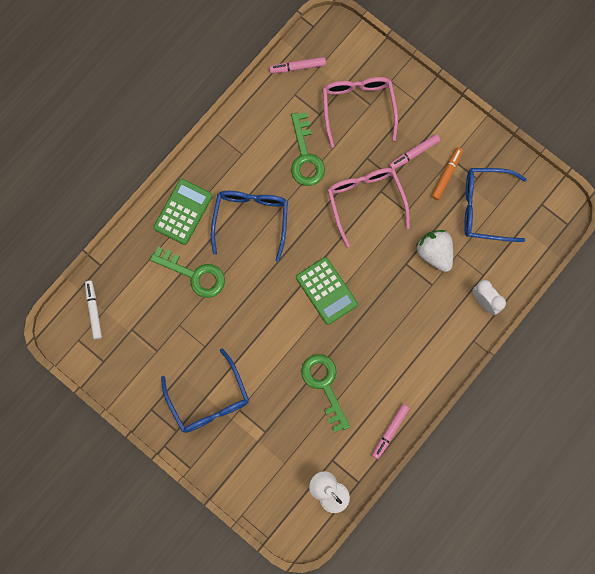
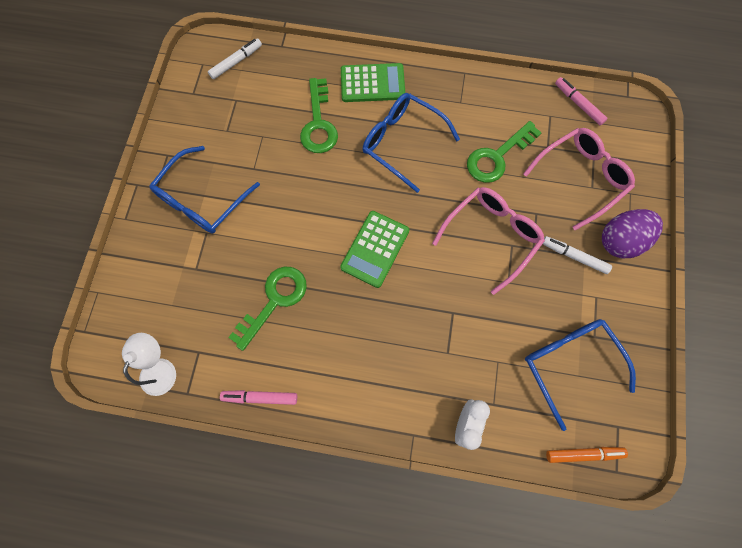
camera: 60 degrees right, 5 degrees down
blue glasses [211,191,288,262] -> blue glasses turned 120 degrees counterclockwise [363,93,460,193]
pink marker [389,134,440,169] -> white marker [543,236,612,274]
white strawberry [416,230,453,272] -> none
orange marker [432,147,463,200] -> orange marker moved to [546,447,628,463]
none -> purple egg [602,209,663,258]

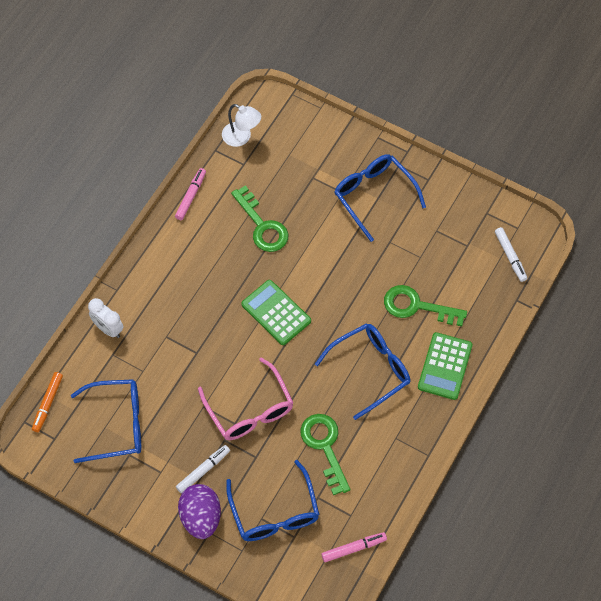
camera: 110 degrees right, 10 degrees down
pink glasses [523,128,635,230] -> blue glasses [226,460,319,541]

